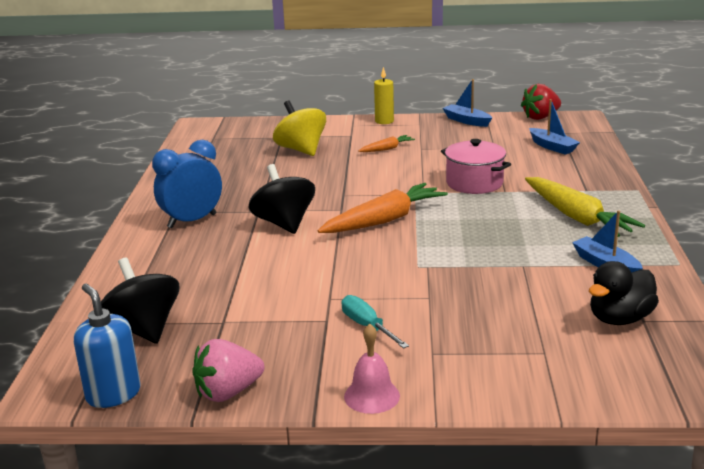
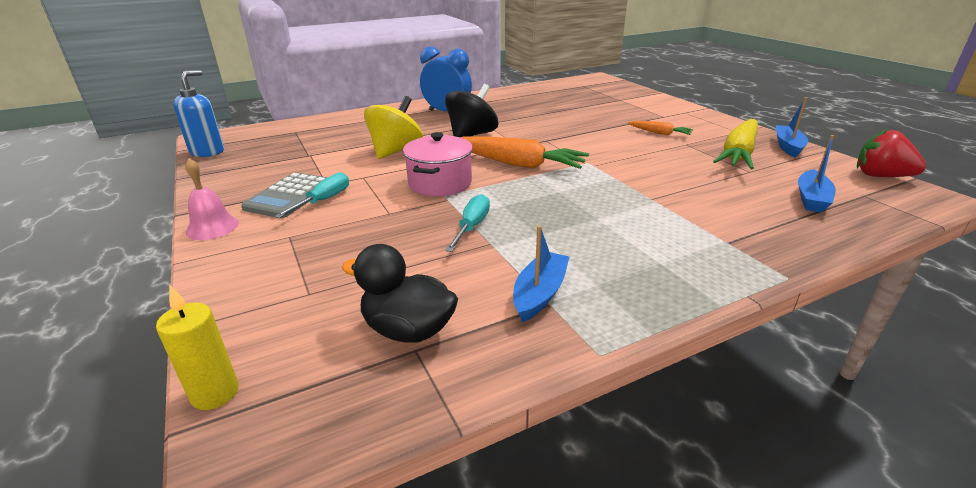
camera: 60 degrees right, 5 degrees up
black spinning top [101,257,179,344] -> none
pink strawberry [192,339,264,402] -> none
yellow spinning top [273,100,326,156] -> yellow spinning top moved to [364,96,423,159]
yellow candle [374,67,394,124] -> yellow candle moved to [156,285,239,410]
pink pot [441,139,511,194] -> pink pot moved to [403,132,473,196]
yellow carrot [525,177,645,237] -> yellow carrot moved to [713,119,758,170]
none -> grey calculator [241,172,328,218]
none -> turquoise screwdriver [445,194,490,252]

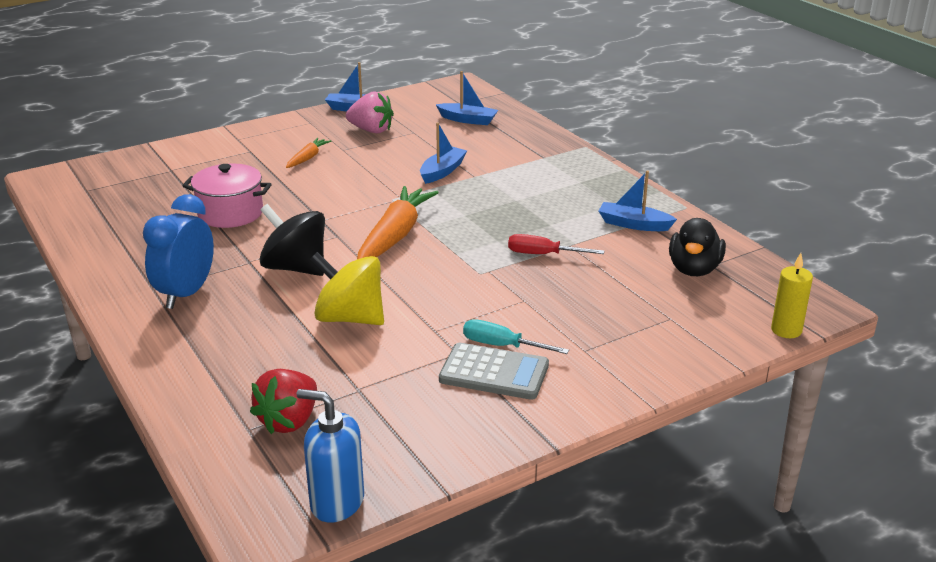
camera: 95 degrees left, 0 degrees up
pink bell [185,158,239,240] -> none
pink pot [403,132,473,196] -> pink pot moved to [183,163,272,228]
turquoise screwdriver [445,194,490,252] -> red screwdriver [508,234,604,254]
yellow carrot [713,119,758,170] -> pink strawberry [346,91,394,134]
red strawberry [857,129,926,177] -> red strawberry moved to [250,369,317,434]
none -> blue boat [420,122,467,184]

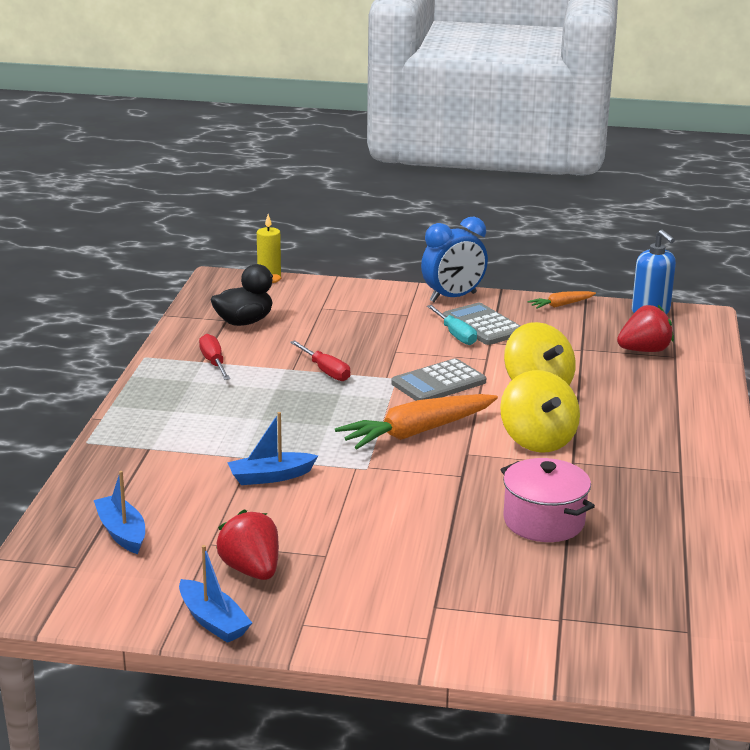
camera: 140 degrees left, 5 degrees down
blue clock [143,194,214,309] -> blue clock moved to [421,217,488,302]
black spinning top [260,204,325,276] -> yellow spinning top [500,370,580,452]
orange carrot [286,138,331,168] -> orange carrot moved to [528,291,596,309]
pink strawberry [346,91,394,134] -> red strawberry [216,509,279,580]
blue boat [599,171,677,231] -> red screwdriver [199,334,230,380]
none -> grey calculator [391,358,486,401]

